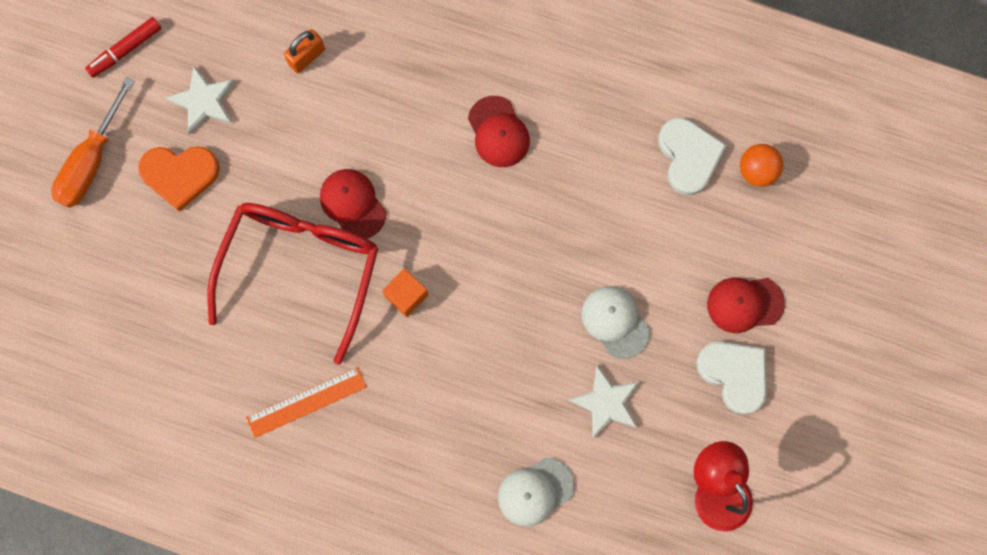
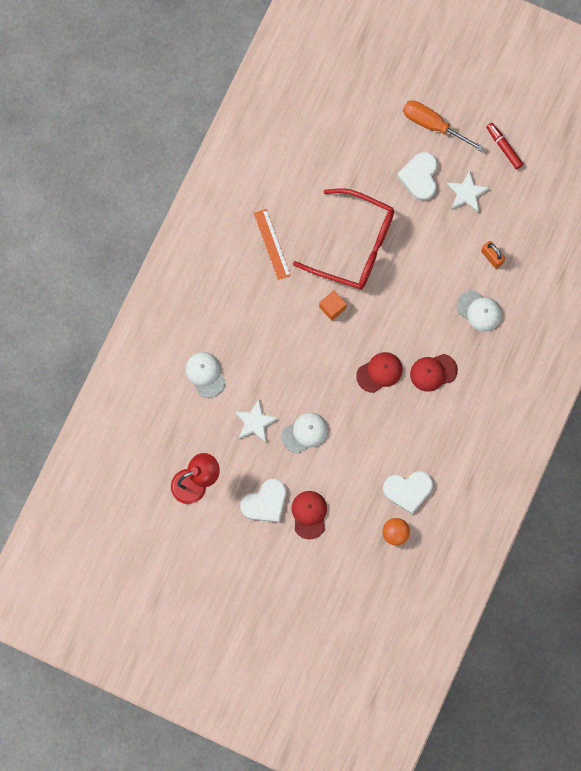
camera: 95 degrees right, 0 degrees up
orange heart [138,146,220,212] -> white heart [397,152,438,201]
red cap [320,169,386,239] -> red cap moved to [356,352,403,393]
none -> white cap [456,290,502,331]

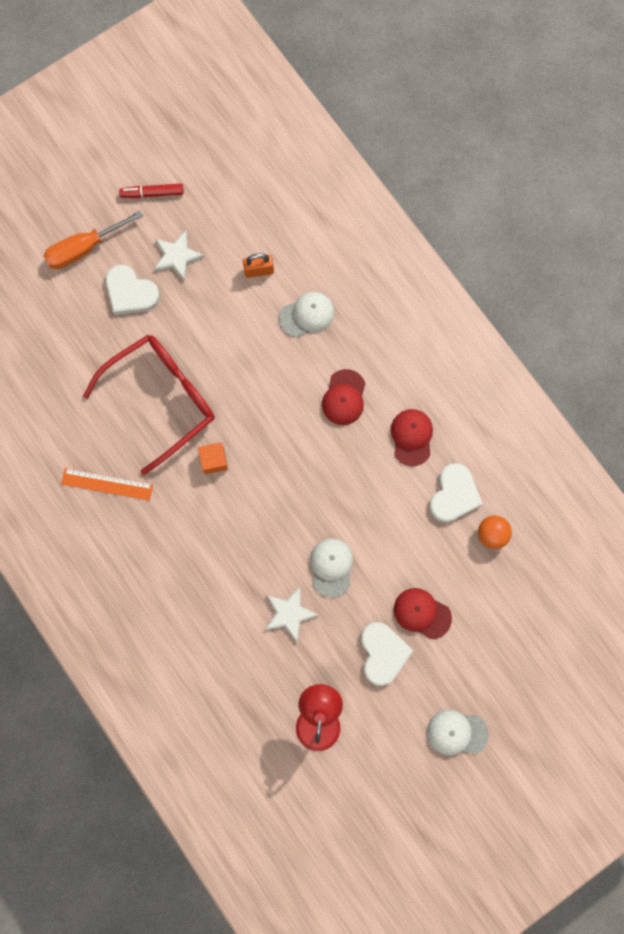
camera: 60 degrees left, 0 degrees up
white cap [186,352,226,398] -> white cap moved to [427,709,489,755]
red cap [356,352,403,393] -> red cap moved to [391,409,433,466]

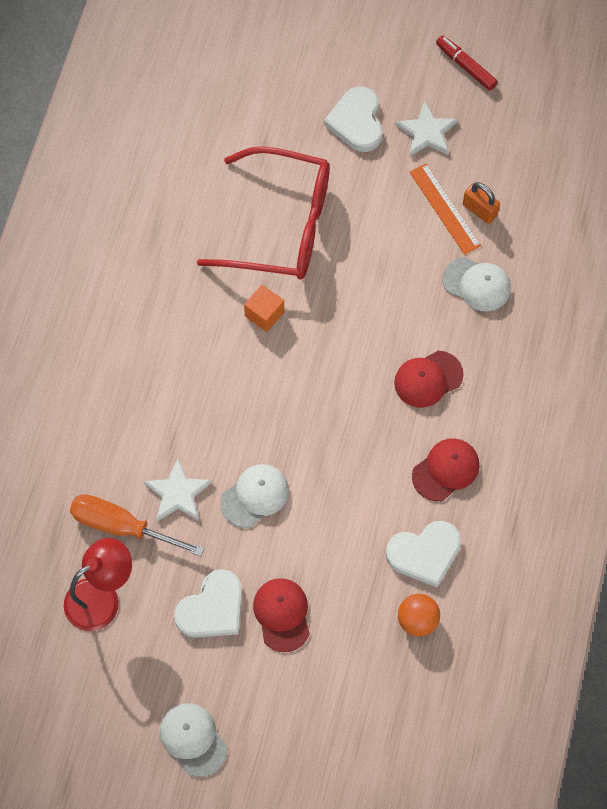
camera: 50 degrees right, 10 degrees down
orange screwdriver [44,210,143,269] -> orange screwdriver moved to [70,494,205,556]
orange ruler [61,468,153,501] -> orange ruler moved to [409,163,482,255]

